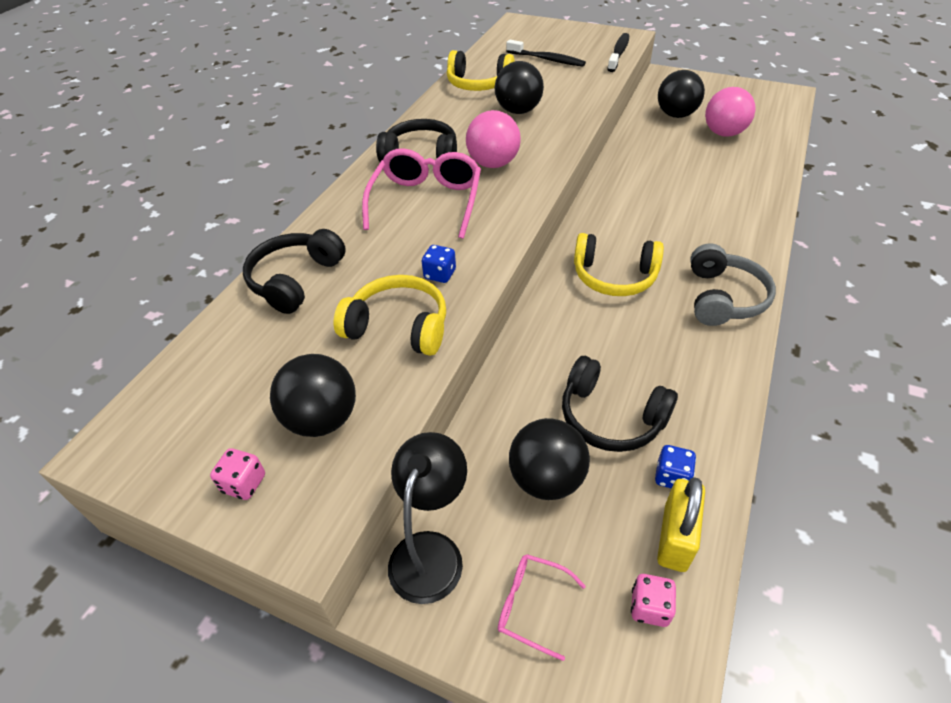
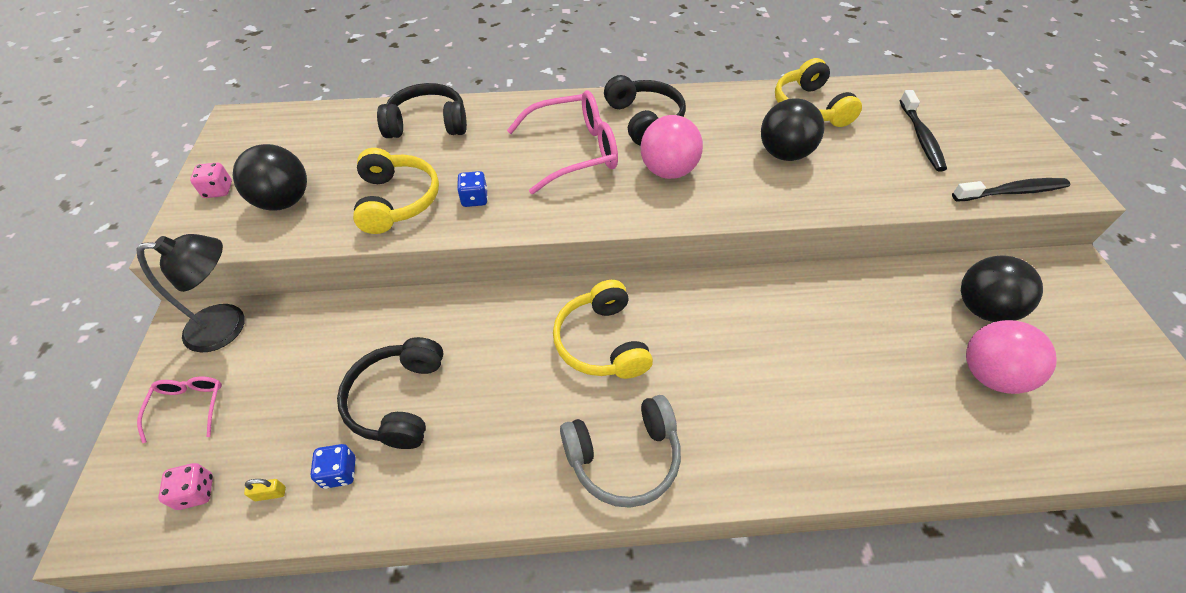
camera: 60 degrees right, 5 degrees up
black ball [509,418,590,500] -> none
yellow padlock [657,477,705,572] -> yellow padlock [244,479,286,501], size x0.43

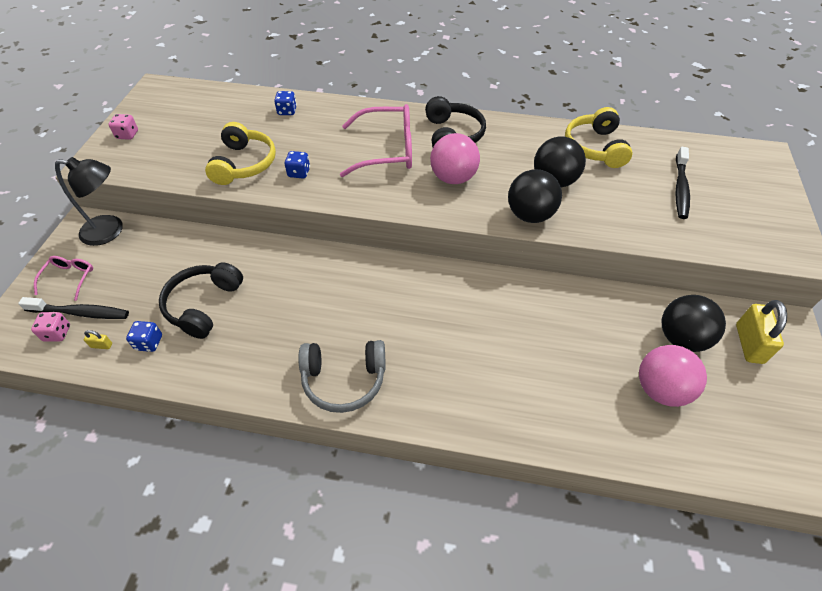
camera: 15 degrees right, 0 degrees up
black ball [232,144,307,211] -> black ball moved to [508,169,562,223]
black headphones [377,83,467,138] -> blue dice [274,91,297,115]
yellow headphones [553,280,653,379] -> none
black toothbrush [952,178,1070,201] -> black toothbrush moved to [18,297,129,319]
none -> yellow padlock [736,300,787,364]

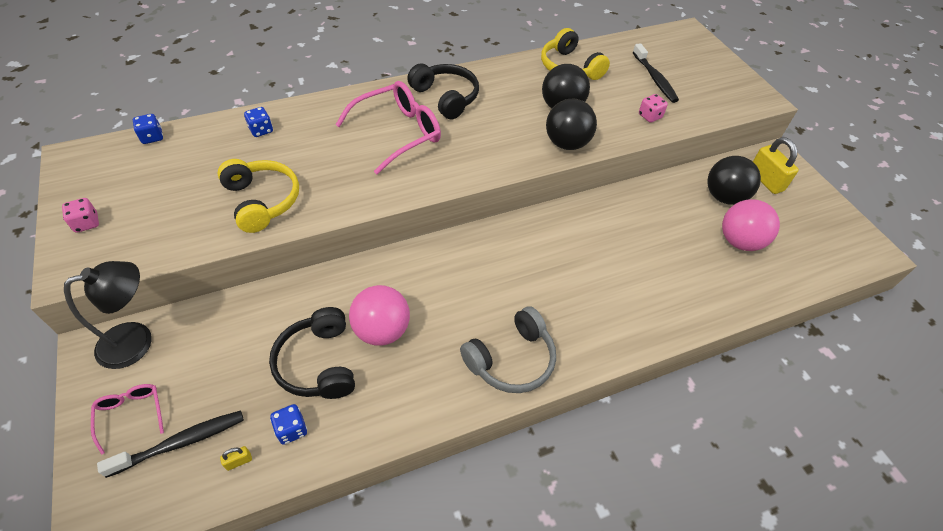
camera: 35 degrees left, 0 degrees up
pink dice [31,312,70,342] -> pink dice moved to [639,94,668,123]
blue dice [284,151,310,179] -> blue dice moved to [133,114,163,144]
pink ball [430,133,480,184] -> pink ball moved to [349,285,410,345]

